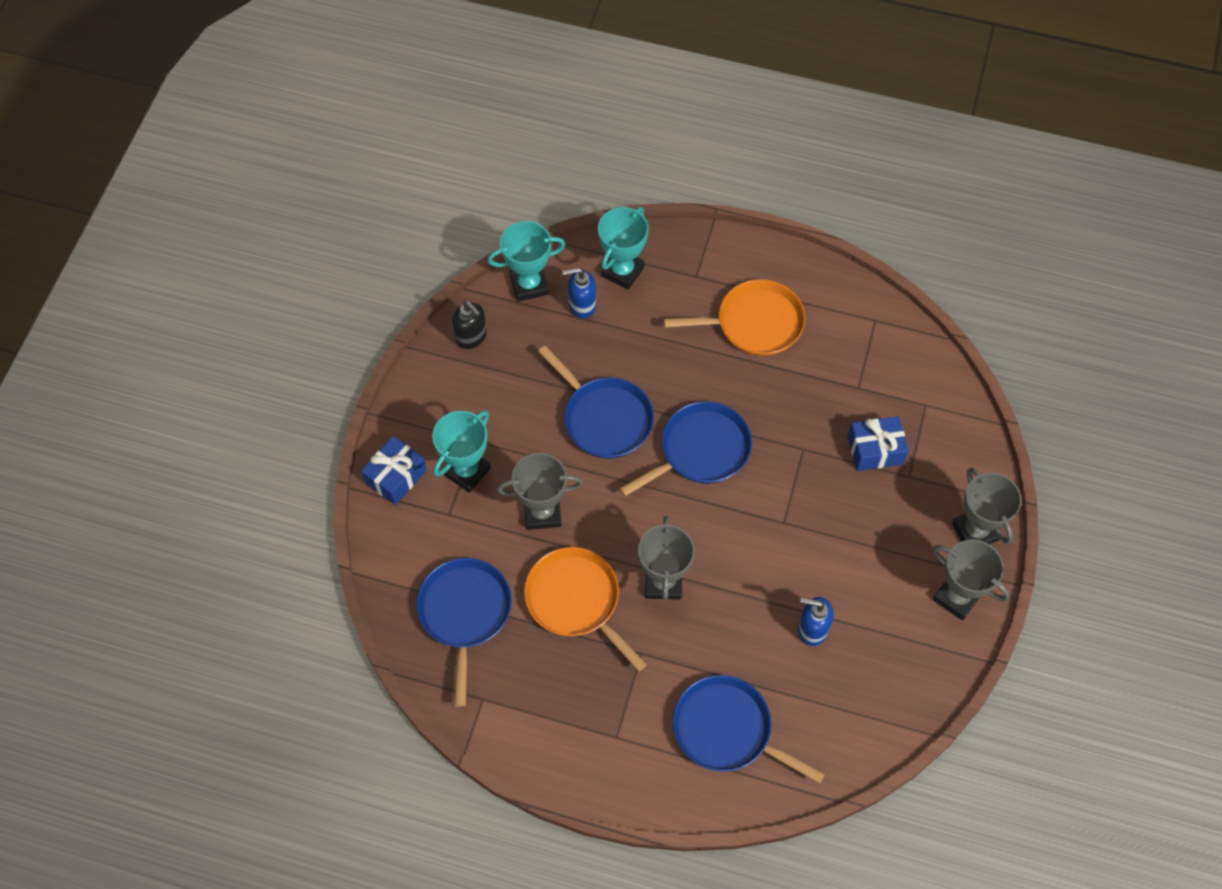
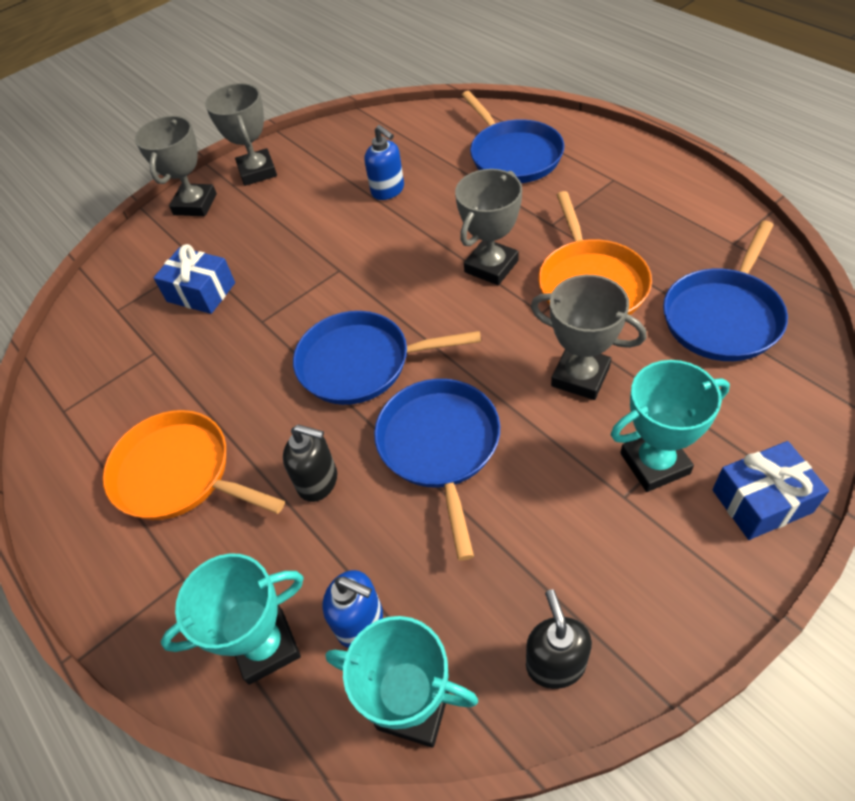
camera: 140 degrees left, 10 degrees down
none -> black soap dispenser [283,425,337,502]

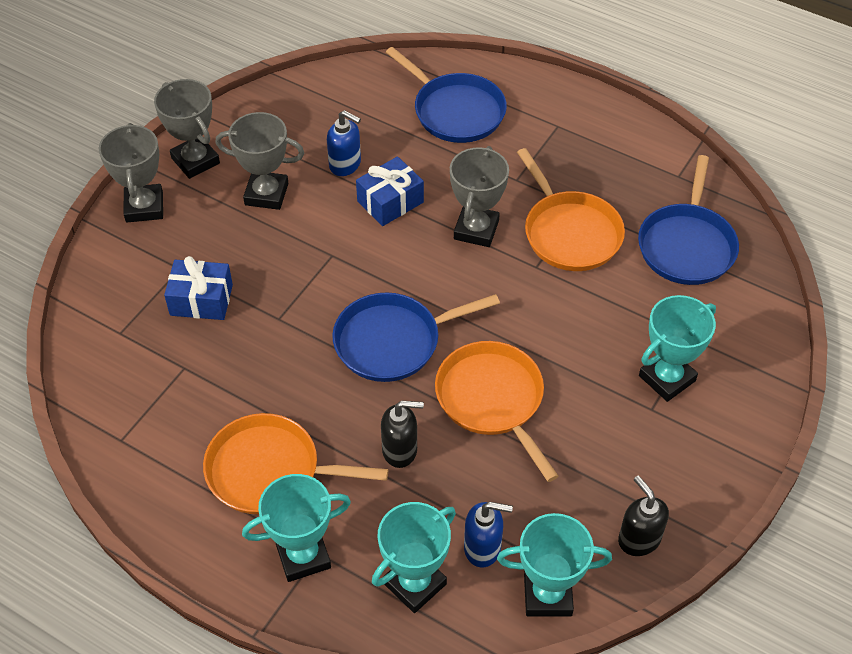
camera: 25 degrees left, 0 degrees up
blue pan [374,379,500,561] -> orange pan [435,341,558,482]
grey trophy [531,275,646,400] -> grey trophy moved to [216,112,304,210]
blue gift [712,441,829,540] -> blue gift moved to [356,156,424,226]
none -> turquoise trophy [242,474,351,582]

